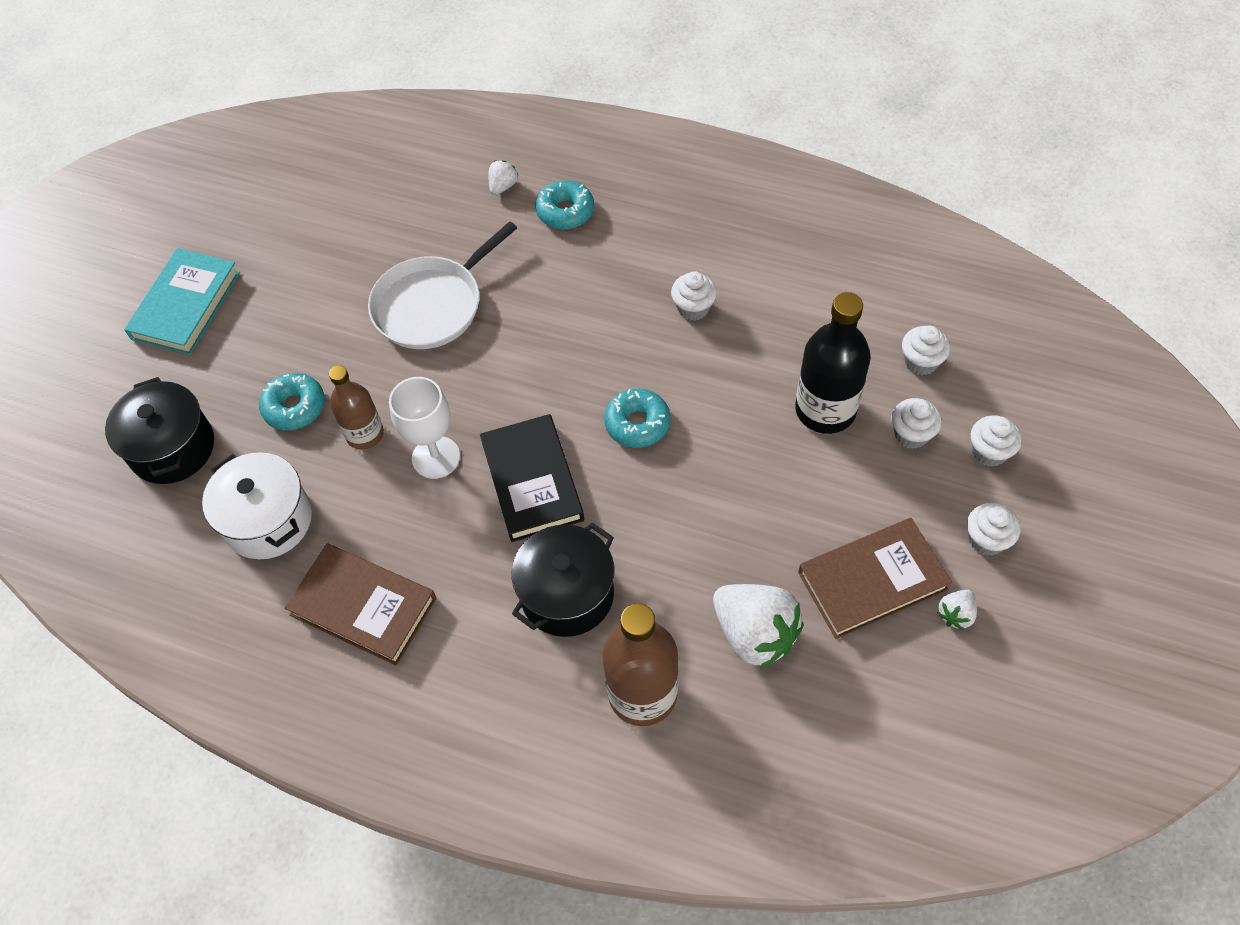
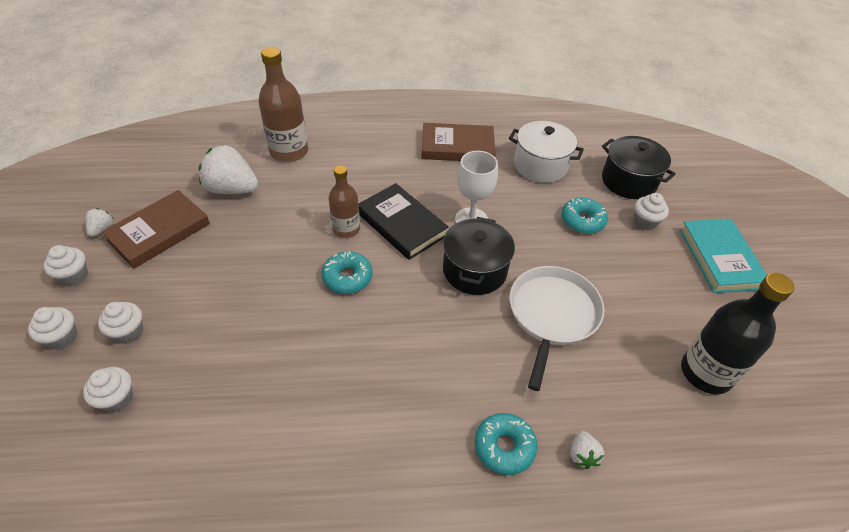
camera: 150 degrees right, 10 degrees down
brown bottle [329,365,384,450] -> brown bottle moved to [328,165,360,238]
black pot [511,522,615,637] -> black pot moved to [443,217,515,295]
white cupcake [671,271,717,321] -> white cupcake moved to [634,193,669,230]
black bottle [795,292,871,434] -> black bottle moved to [681,273,794,394]

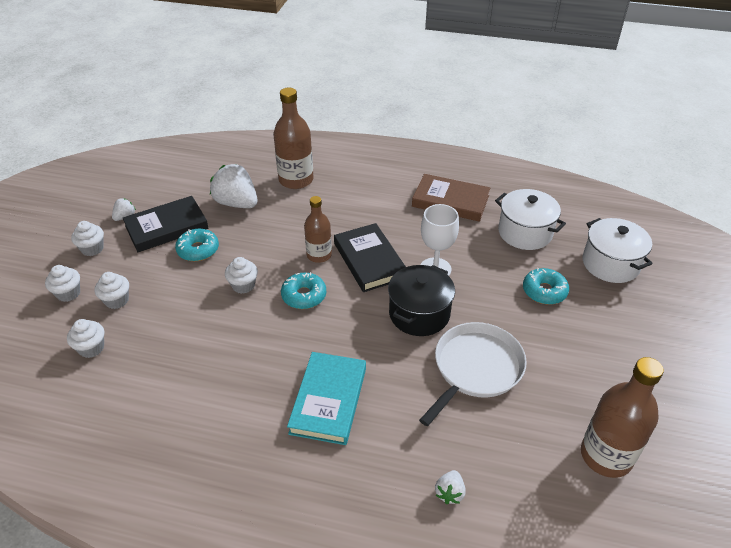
camera: 20 degrees right, 5 degrees down
brown book [101,190,210,269] -> black book [123,196,208,252]
turquoise donut [475,413,537,475] -> turquoise donut moved to [175,229,219,261]
black pot [602,136,676,199] -> white pot [583,218,652,283]
white cupcake [634,193,669,230] -> white cupcake moved to [225,257,258,294]
turquoise book [680,219,767,293] -> turquoise book moved to [287,352,366,445]
black bottle [681,273,794,394] -> brown bottle [581,357,664,478]

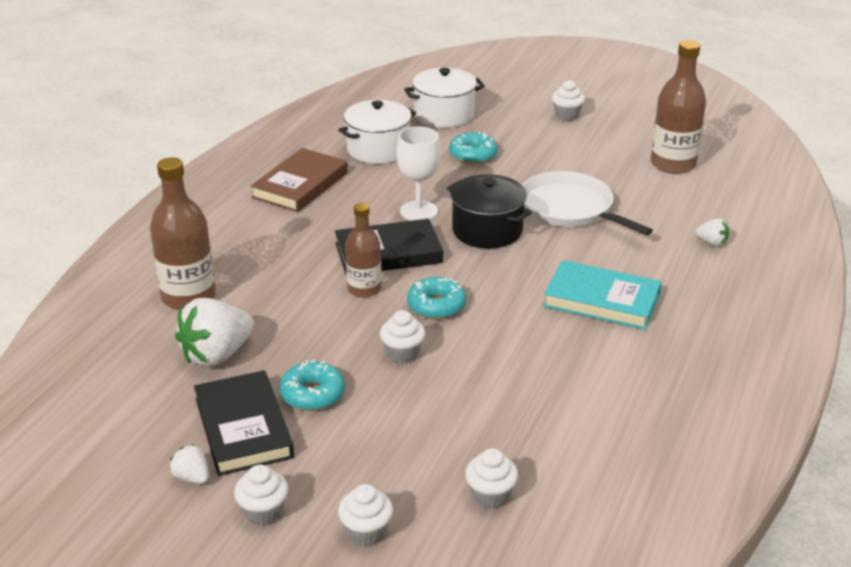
camera: 80 degrees left, 10 degrees down
white cupcake [94,272,129,309] -> white cupcake moved to [552,80,585,121]

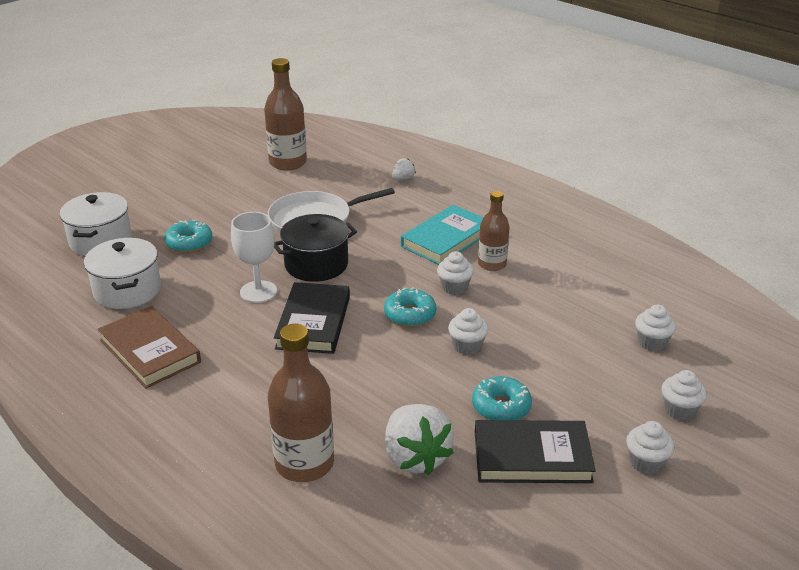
camera: 70 degrees left, 0 degrees up
white strawberry [170,444,209,484] -> none
brown bottle [345,203,382,298] -> brown bottle moved to [478,191,510,271]
white cupcake [552,80,585,121] -> white cupcake moved to [437,251,474,295]

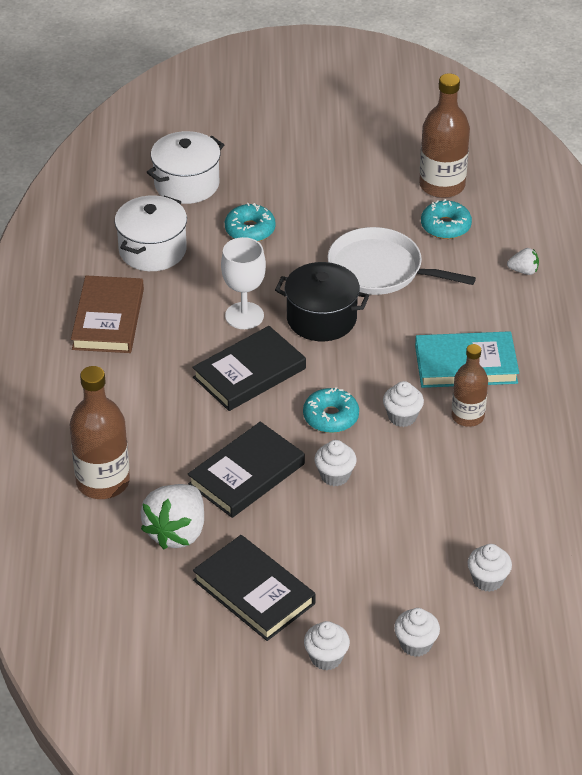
camera: 45 degrees right, 10 degrees up
turquoise donut [472,376,532,420] -> turquoise donut moved to [421,199,472,239]
none -> black book [188,422,305,518]

